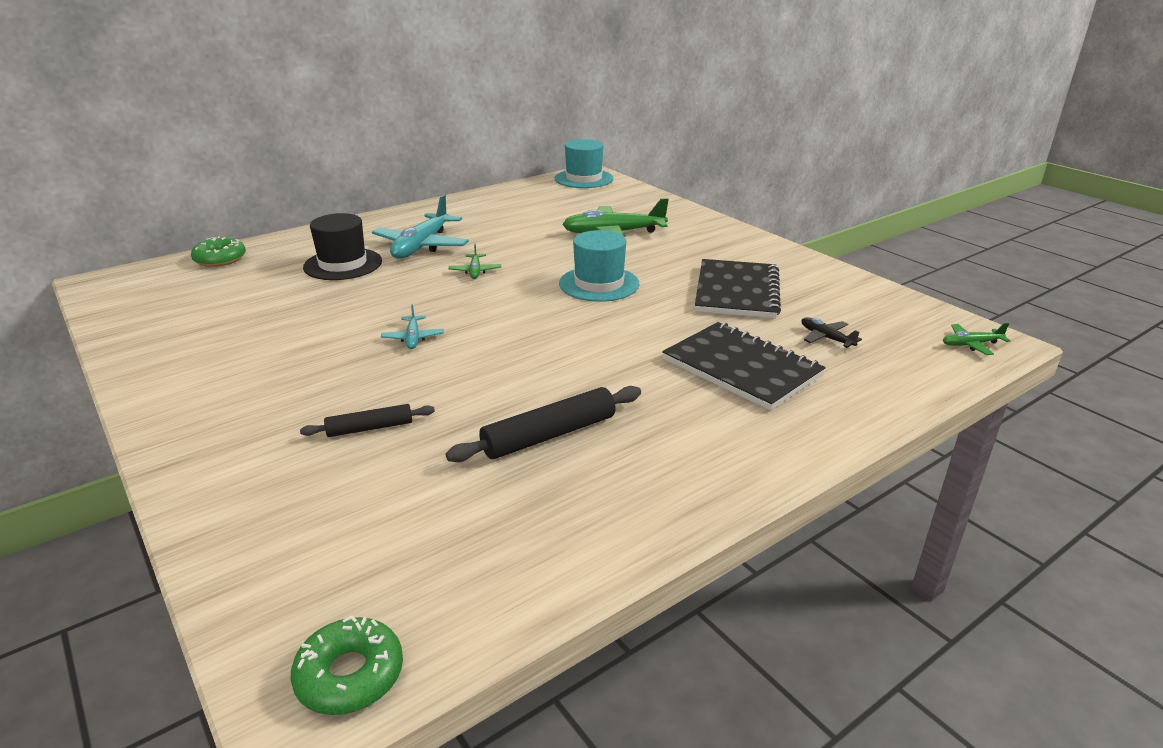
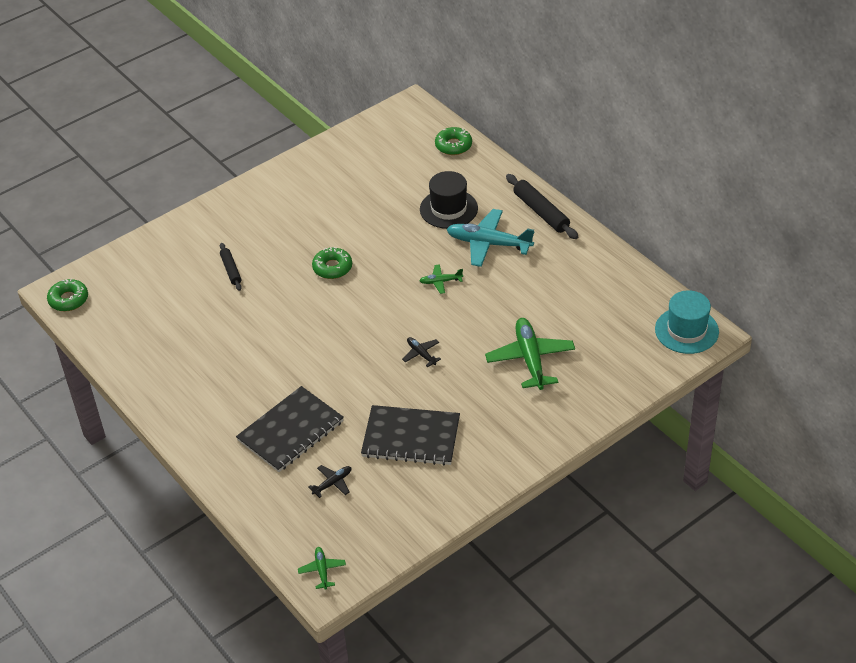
camera: 90 degrees right, 15 degrees up
turquoise plane [381,304,444,349] -> green donut [312,247,352,279]
black rolling pin [446,386,641,462] -> black rolling pin moved to [506,174,578,239]
turquoise hat [559,230,640,302] -> black plane [402,337,441,367]

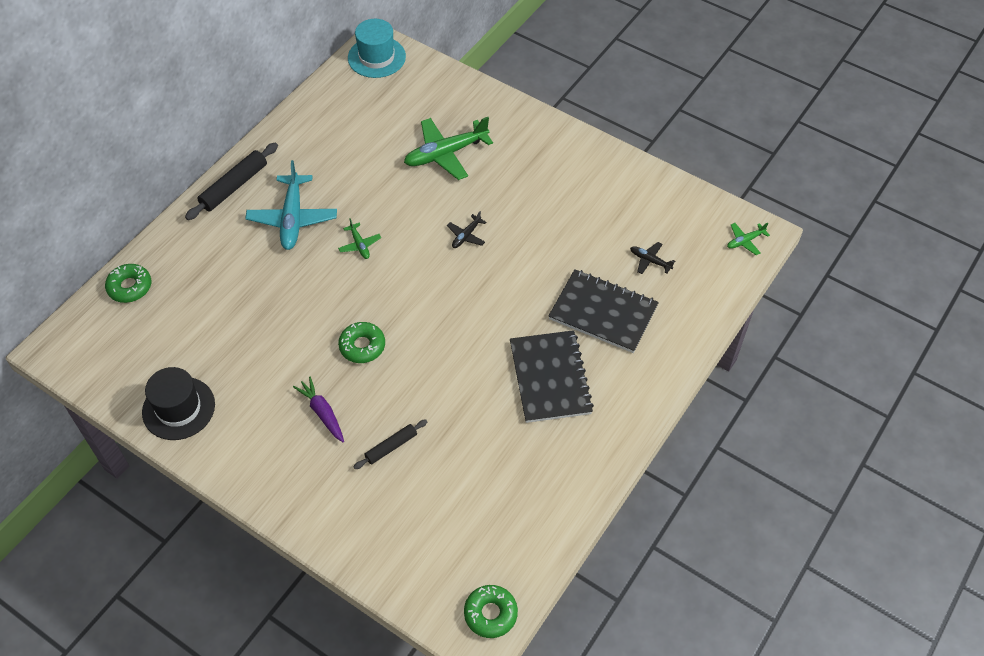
camera: 110 degrees left, 10 degrees up
black notebook [361,405,460,465] -> black notebook moved to [510,330,594,423]
black hat [420,171,478,229] -> black hat moved to [142,367,215,440]
none -> purple carrot [293,377,344,443]

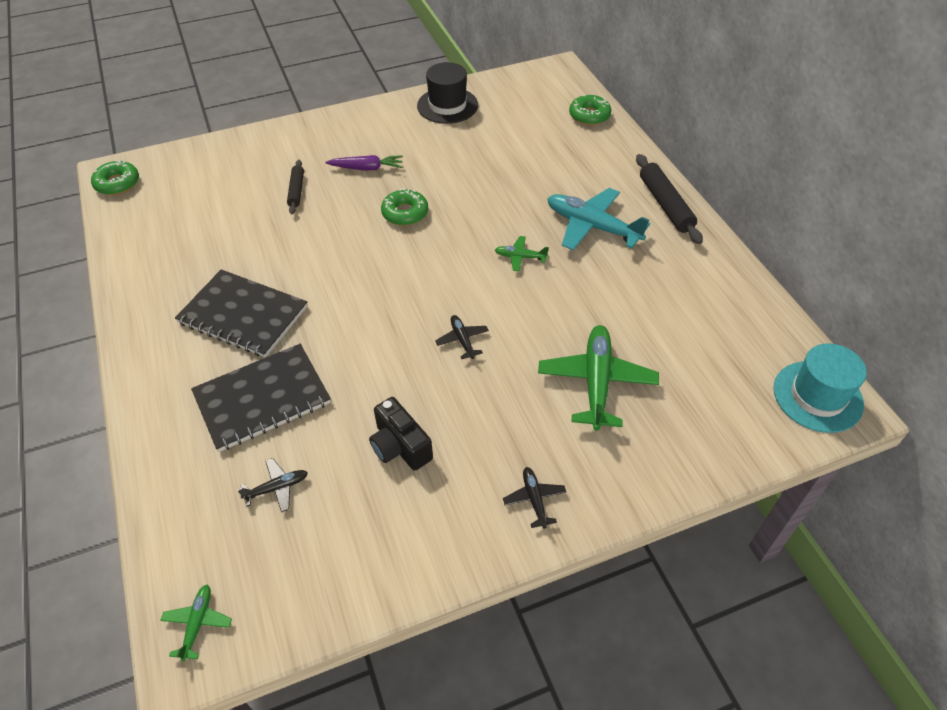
camera: 125 degrees right, 5 degrees down
none -> black camera [369,397,433,471]
none -> black plane [503,467,567,529]

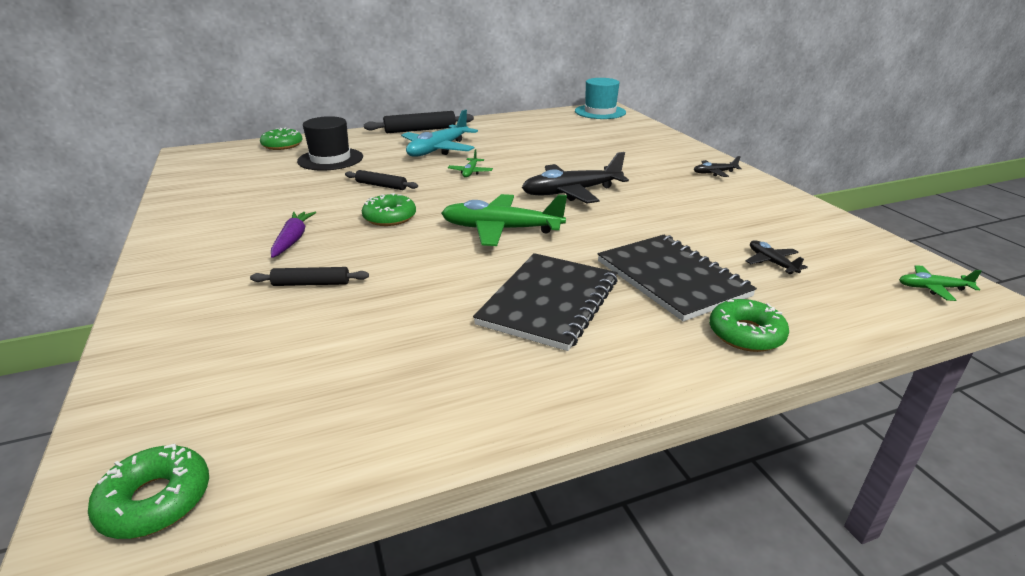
camera: 90 degrees left, 20 degrees down
black camera [369,397,433,471] -> none
black hat [417,62,478,124] -> black hat moved to [297,116,363,171]
black plane [435,315,489,359] -> black plane [522,152,629,204], size x2.08
green plane [538,325,659,431] -> green plane moved to [441,194,567,246]
none -> black rolling pin [345,170,418,190]
none -> green donut [709,299,789,352]

